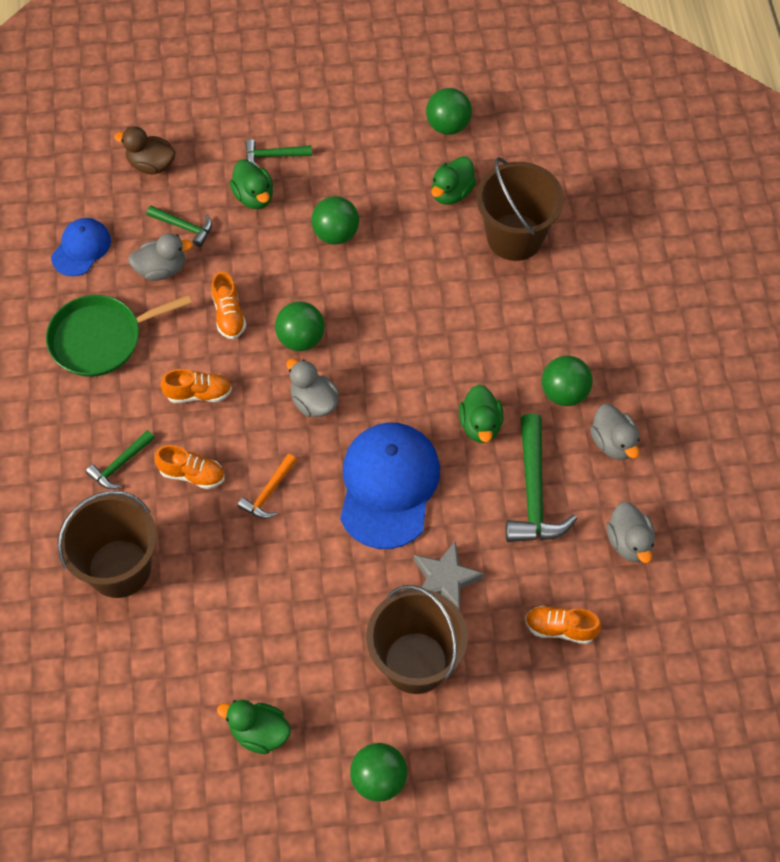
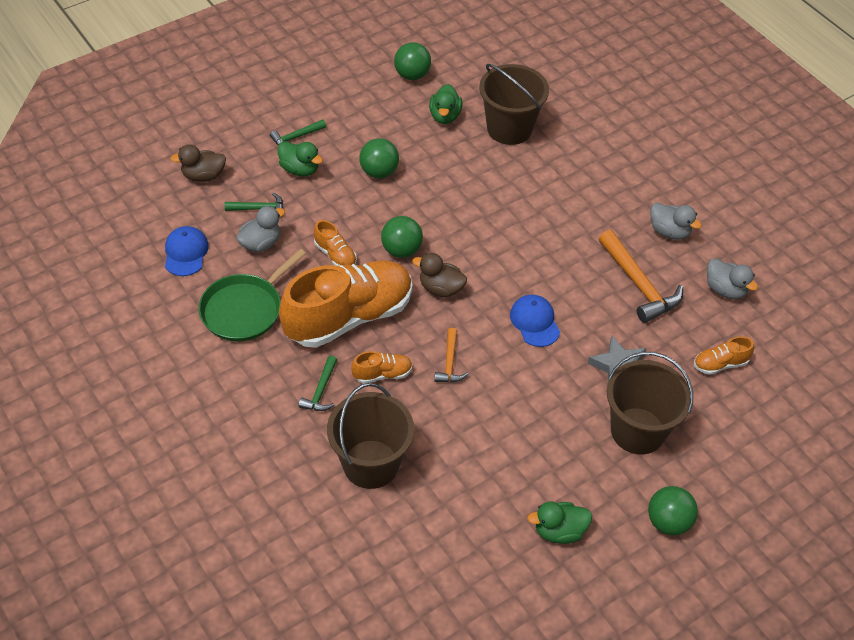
camera: 30 degrees left, 10 degrees down
orange shoe [160,369,232,403] -> orange shoe [279,261,413,348], size x2.41
grey duck [286,359,339,417] -> brown duck [412,253,467,297]
blue cap [340,422,440,549] -> blue cap [510,295,560,347], size x0.54
green duck [459,385,503,443] -> none
green hammer [506,414,577,542] -> orange hammer [599,230,683,323]
green ball [542,356,593,406] -> none

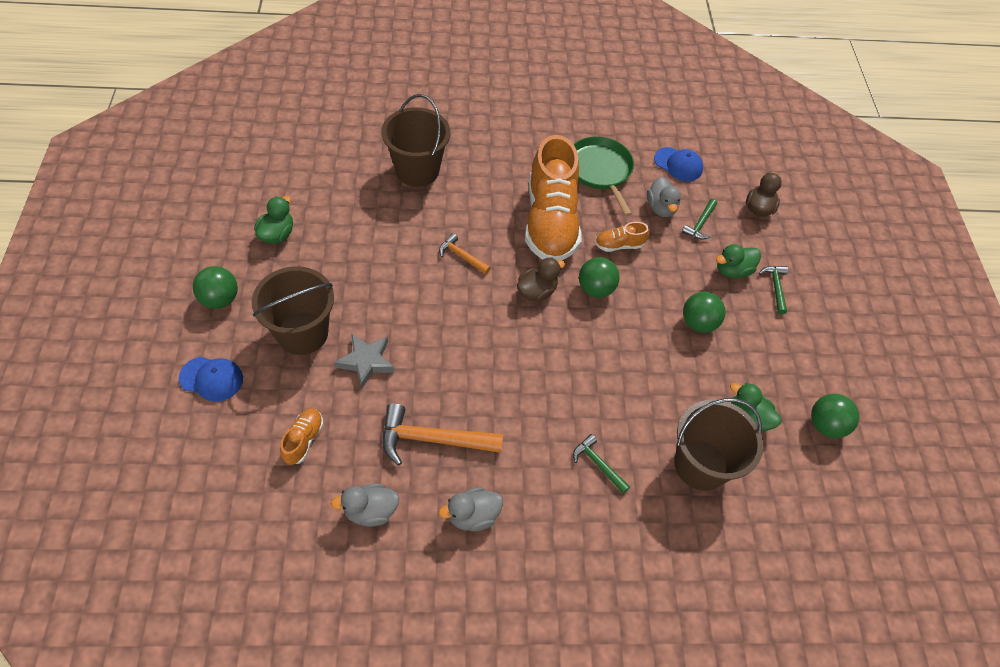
camera: 120 degrees right, 5 degrees up
green hammer [299,356,337,411] -> green hammer moved to [573,434,630,494]
orange shoe [351,351,413,384] -> none
blue cap [510,295,560,347] -> blue cap moved to [179,357,243,402]

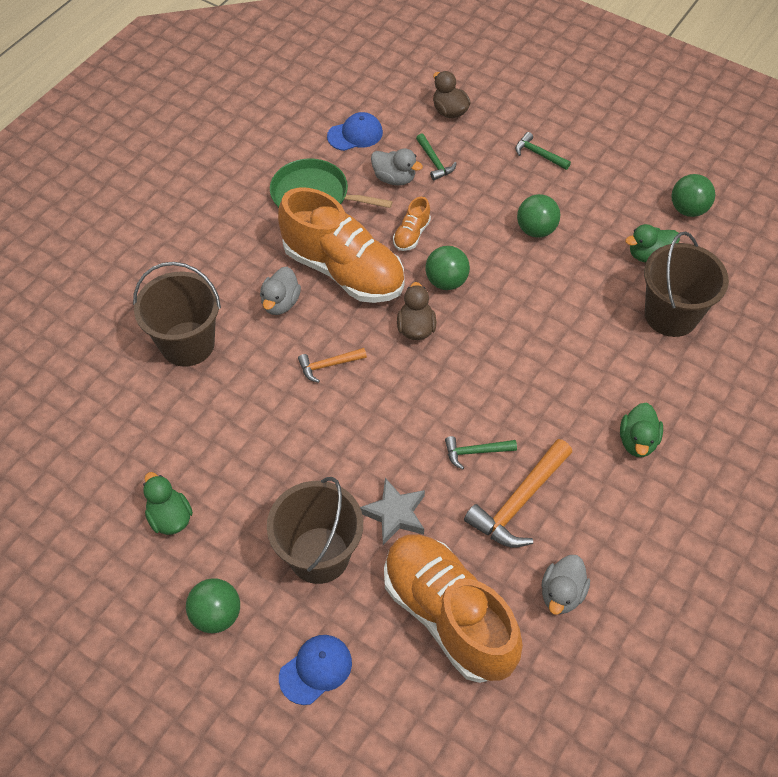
camera: 50 degrees left, 0 degrees up
orange shoe [280,408,323,465] -> orange shoe [384,534,523,683], size x2.41
grey duck [439,487,503,531] -> grey duck moved to [260,267,301,315]
green hammer [573,434,630,494] -> green hammer moved to [445,436,517,470]
green duck [716,244,761,278] -> green duck moved to [620,402,663,457]

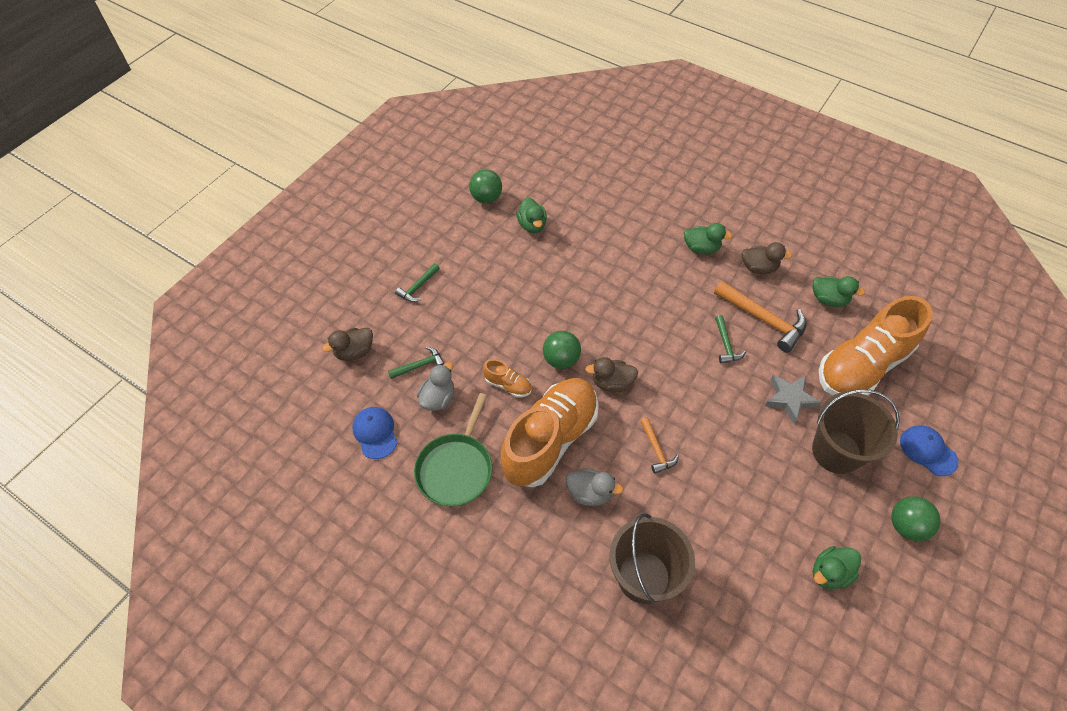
camera: 90 degrees left, 0 degrees up
green ball [517,194,560,238] -> none
grey duck [541,555,590,615] -> green duck [813,276,865,307]
brown bucket [644,232,729,337] -> none
none -> brown duck [742,242,792,274]

